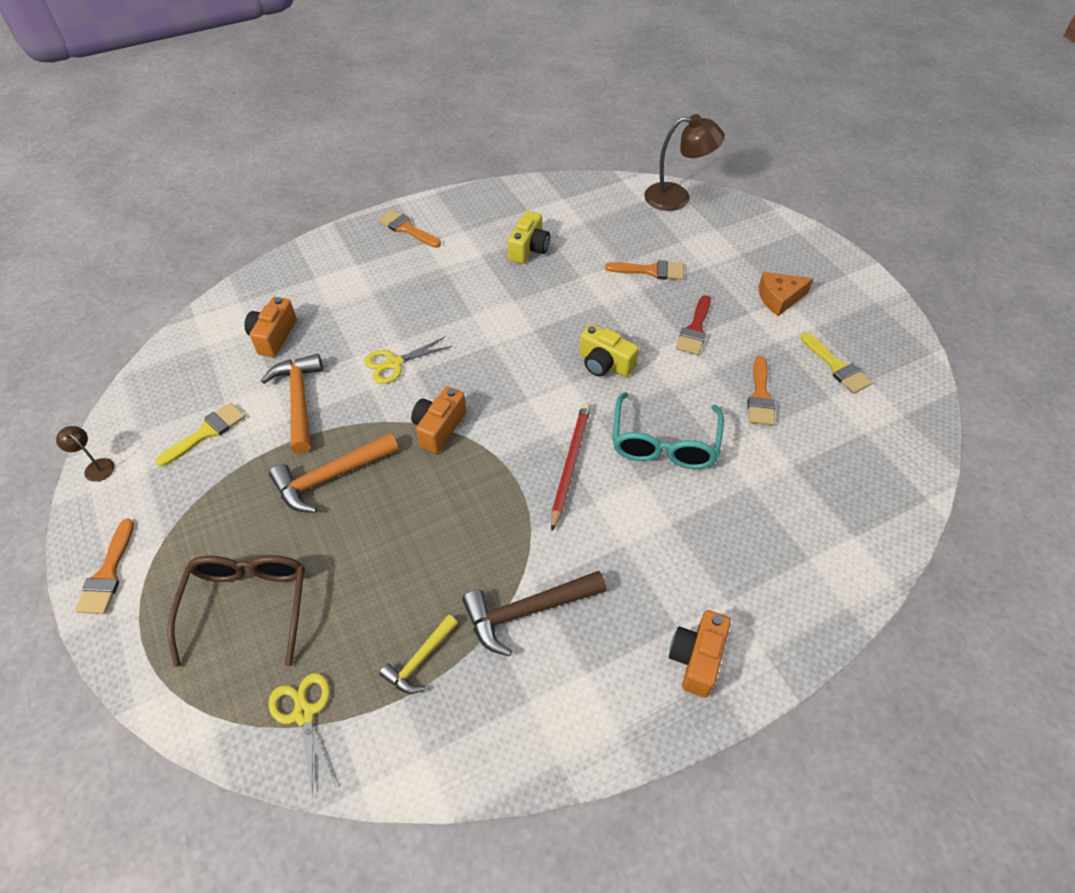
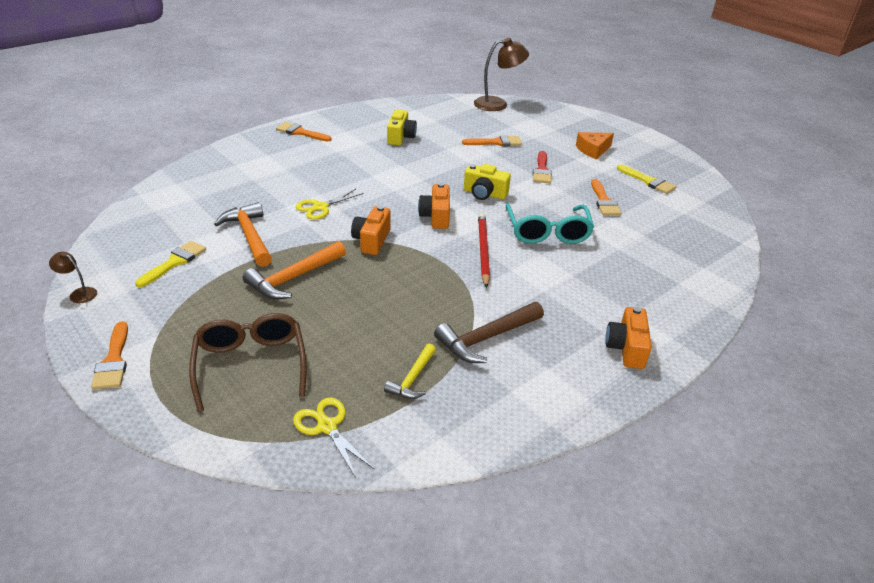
camera: 15 degrees left, 15 degrees down
orange camera [244,297,297,357] -> orange camera moved to [418,183,450,229]

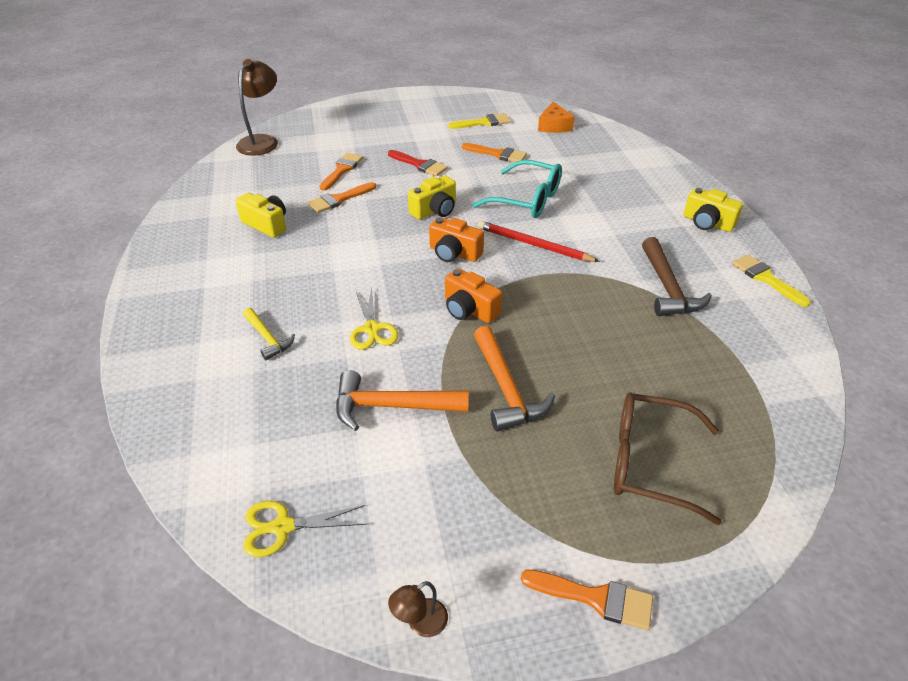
camera: 60 degrees left, 5 degrees up
yellow brush [135,241,206,287] -> yellow brush moved to [732,254,811,307]
orange brush [276,122,332,141] -> orange brush moved to [308,182,376,213]
yellow scissors [293,397,374,477] -> yellow scissors moved to [243,501,366,557]
yellow hammer [384,344,436,399] -> yellow hammer moved to [243,308,295,360]
orange cheese [576,132,614,159] -> orange cheese moved to [538,102,575,133]
orange camera [605,307,652,369] -> yellow camera [684,188,743,232]

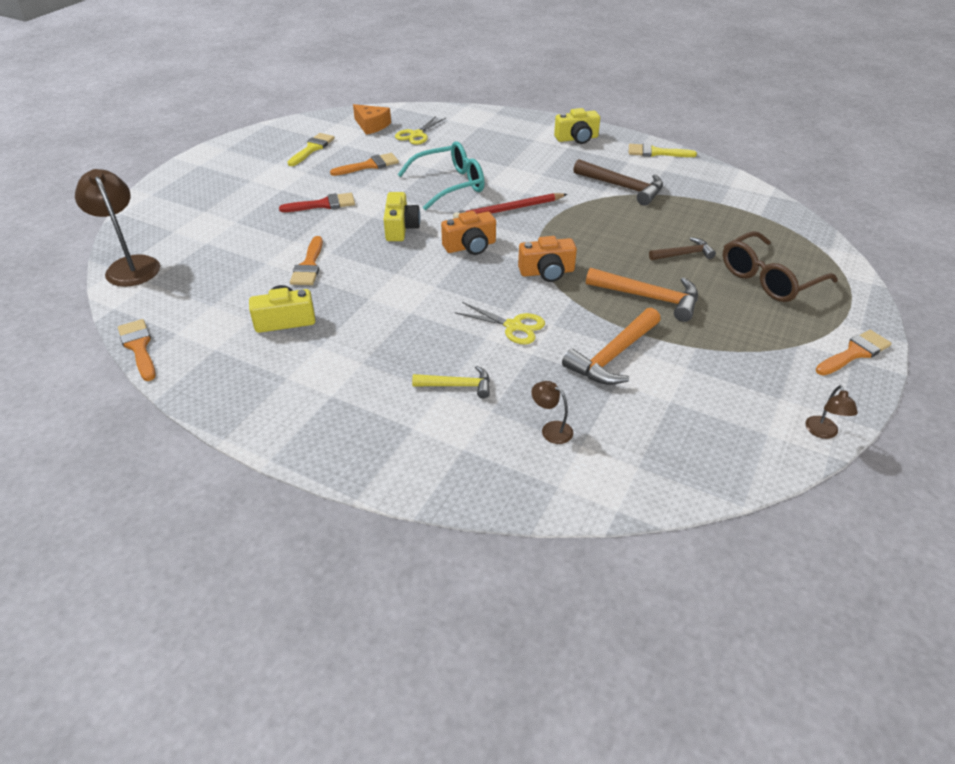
camera: 50 degrees left, 0 degrees up
yellow scissors [243,501,366,557] -> yellow scissors moved to [395,116,446,145]
orange brush [320,153,363,191] -> orange brush moved to [118,319,156,381]
none -> brown lamp [531,381,573,444]
none -> brown hammer [649,237,716,260]

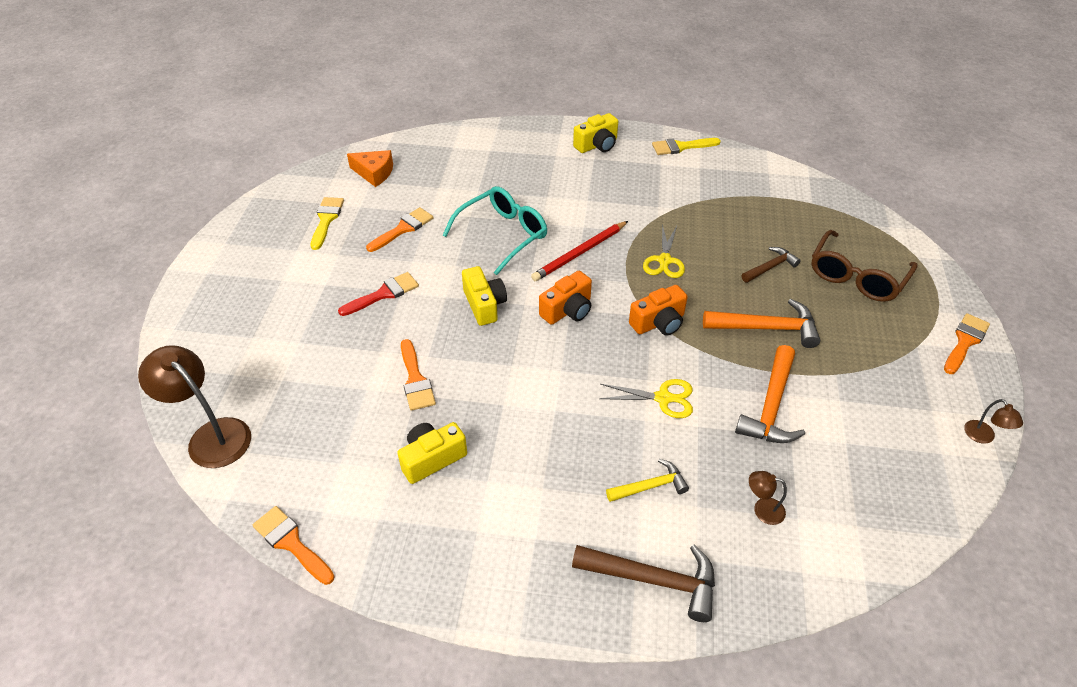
camera: 20 degrees left, 5 degrees up
yellow scissors [395,116,446,145] -> yellow scissors moved to [643,224,685,278]
brown hammer [573,159,663,206] -> brown hammer moved to [572,545,715,622]

